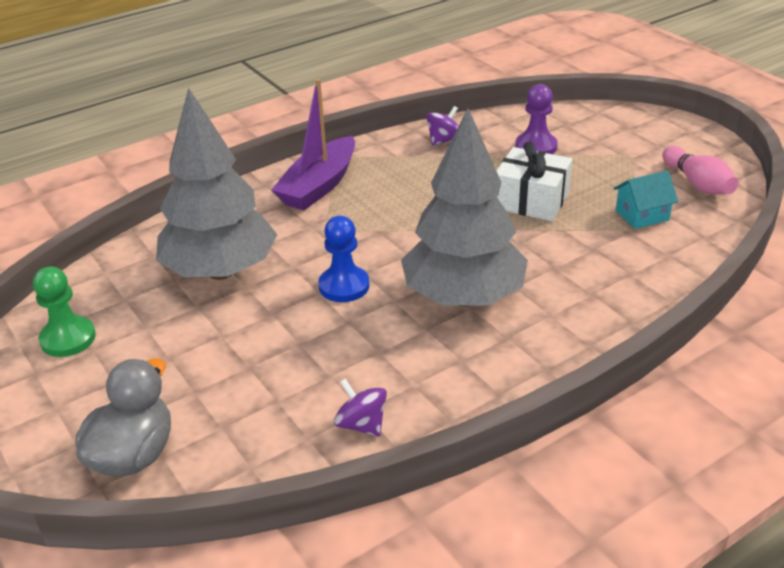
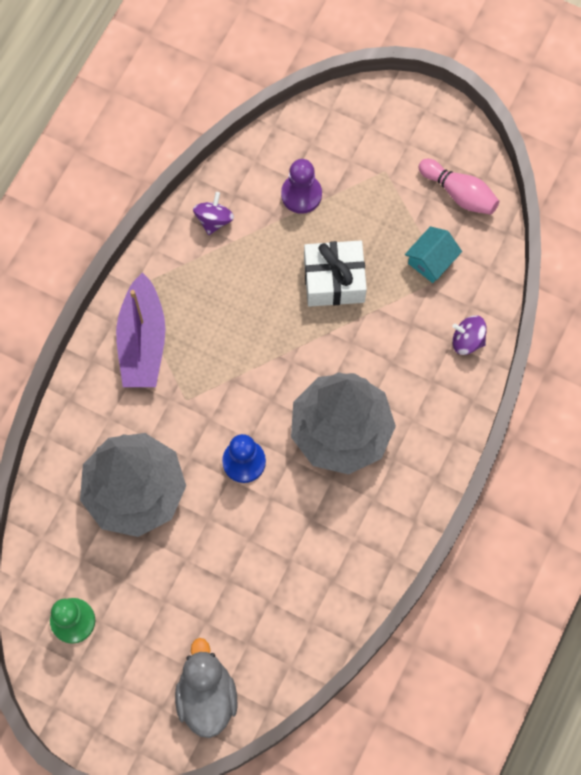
camera: 30 degrees left, 35 degrees up
purple spinning top [334,378,387,437] -> purple spinning top moved to [452,316,487,355]

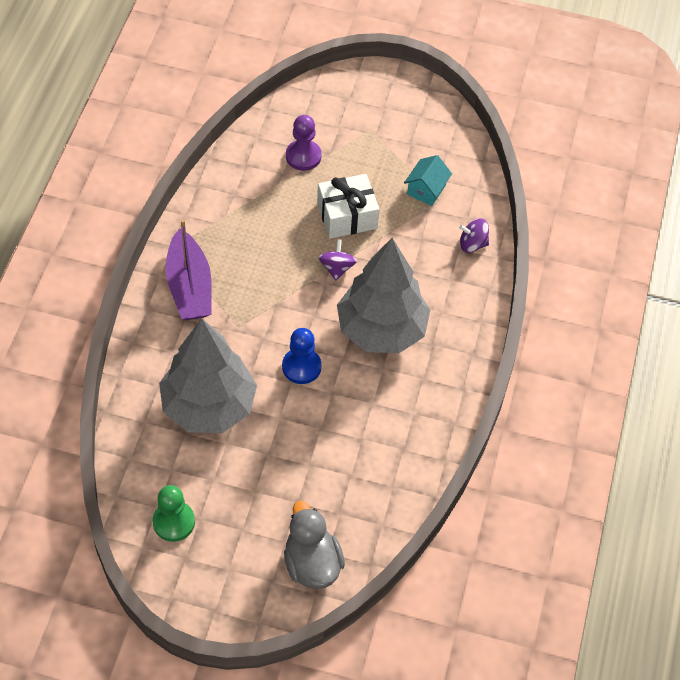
camera: 15 degrees left, 15 degrees down
purple spinning top [193,192,234,235] -> purple spinning top moved to [319,239,357,281]
pink bowling pin [419,159,499,215] -> none

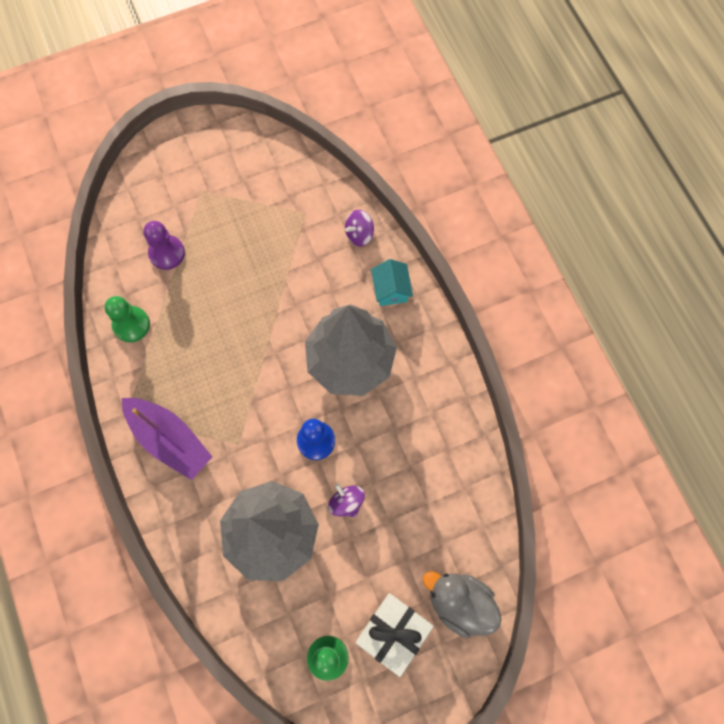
camera: 35 degrees left, 15 degrees up
white gift [317,174,380,239] -> white gift moved to [356,593,434,677]
purple spinning top [319,239,357,281] -> purple spinning top moved to [328,484,365,517]
turquoise house [404,155,452,206] -> turquoise house moved to [371,259,413,306]
none -> green pawn [105,296,150,342]

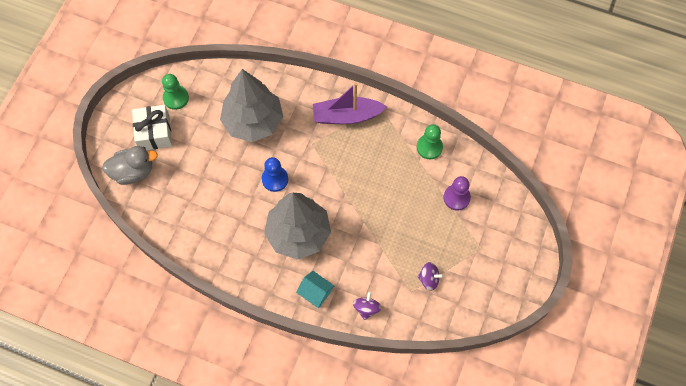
camera: 135 degrees right, 5 degrees down
purple spinning top [328,484,365,517] -> purple spinning top moved to [417,262,443,291]

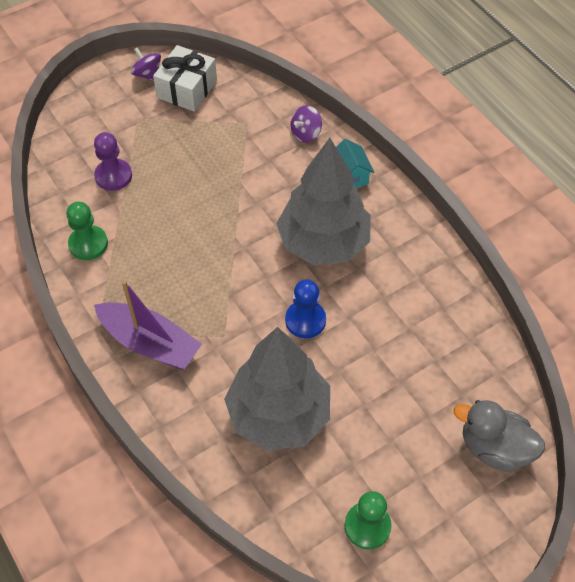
camera: 145 degrees left, 10 degrees down
white gift [132,105,172,150] -> white gift moved to [153,45,217,112]
purple spinning top [417,262,443,291] -> purple spinning top moved to [131,48,161,81]

